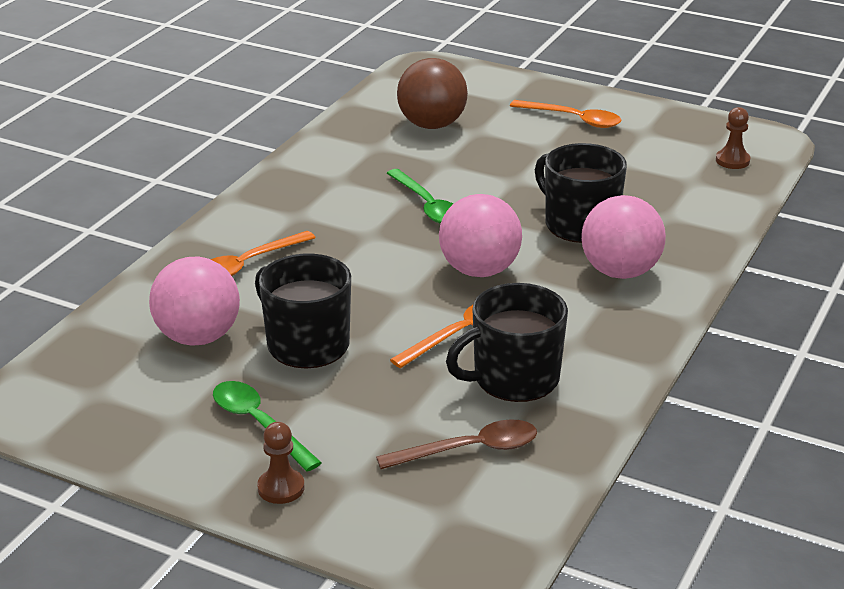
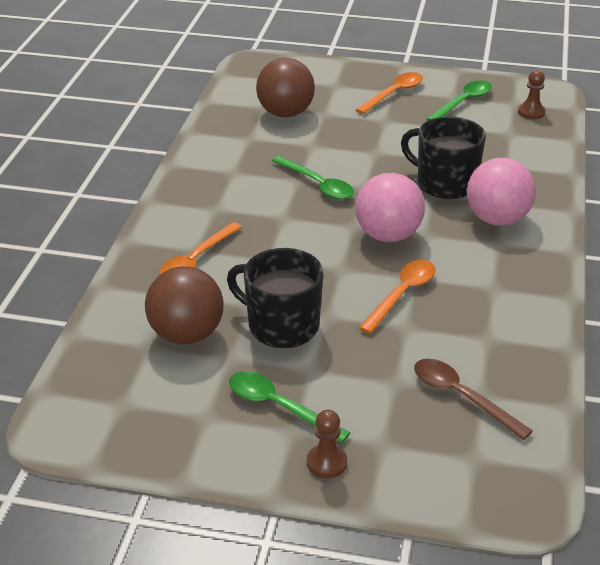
camera: 15 degrees left, 5 degrees up
pink ball [149,256,240,345] -> brown ball [145,266,224,344]
brown spoon [376,419,537,469] -> brown spoon turned 105 degrees counterclockwise [414,359,533,440]
black mug [446,283,568,402] -> none
orange spoon [510,100,621,128] -> orange spoon turned 60 degrees counterclockwise [355,72,423,114]
none -> green spoon [426,80,492,121]

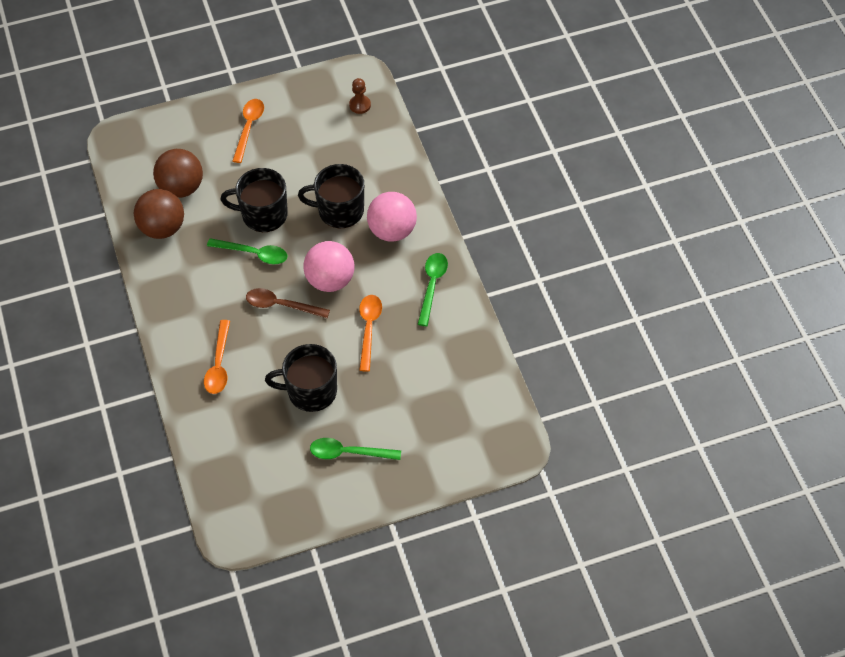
camera: 30 degrees left, 20 degrees up
brown ball [145,266,224,344] -> brown ball moved to [134,189,184,239]
brown pawn [307,410,347,478] -> none
brown spoon [414,359,533,440] -> brown spoon moved to [246,288,330,318]
green spoon [426,80,492,121] -> green spoon moved to [418,253,448,326]
none -> black mug [220,168,288,232]

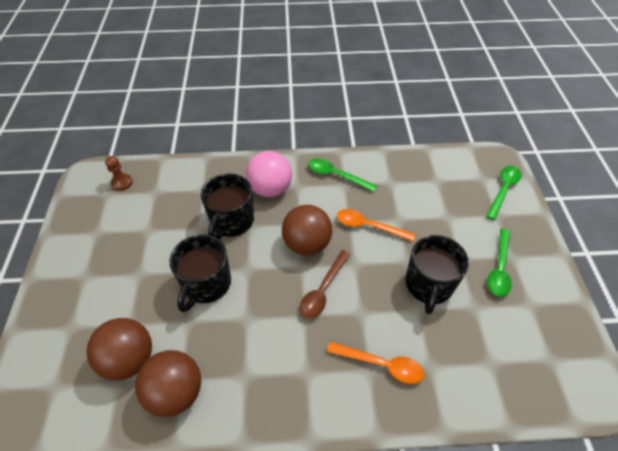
camera: 75 degrees left, 5 degrees down
green spoon [207,238,288,264] -> green spoon moved to [486,166,521,220]
orange spoon [233,99,264,163] -> none
pink ball [303,241,355,292] -> brown ball [282,205,332,255]

